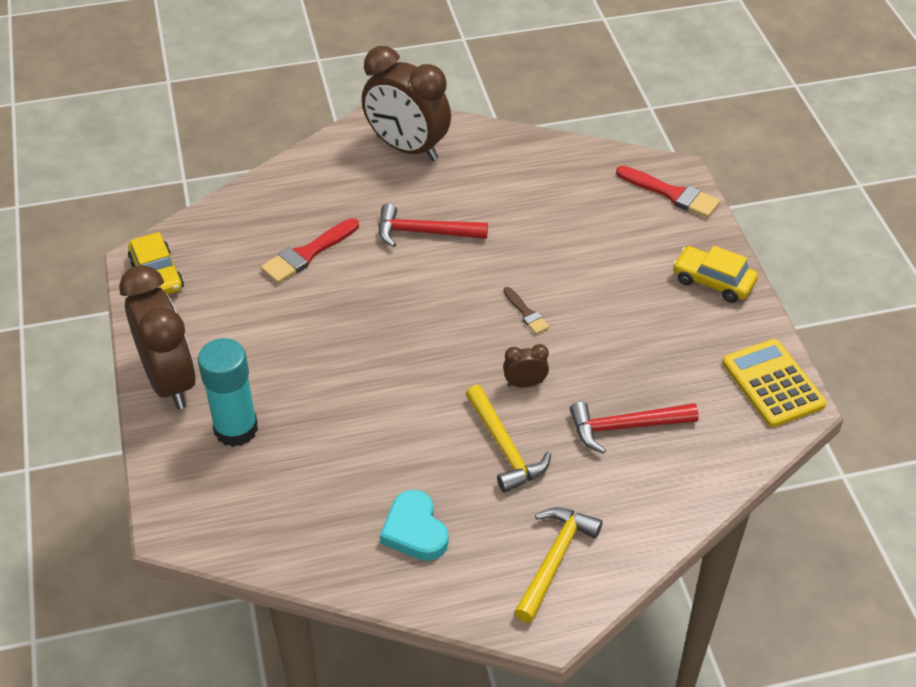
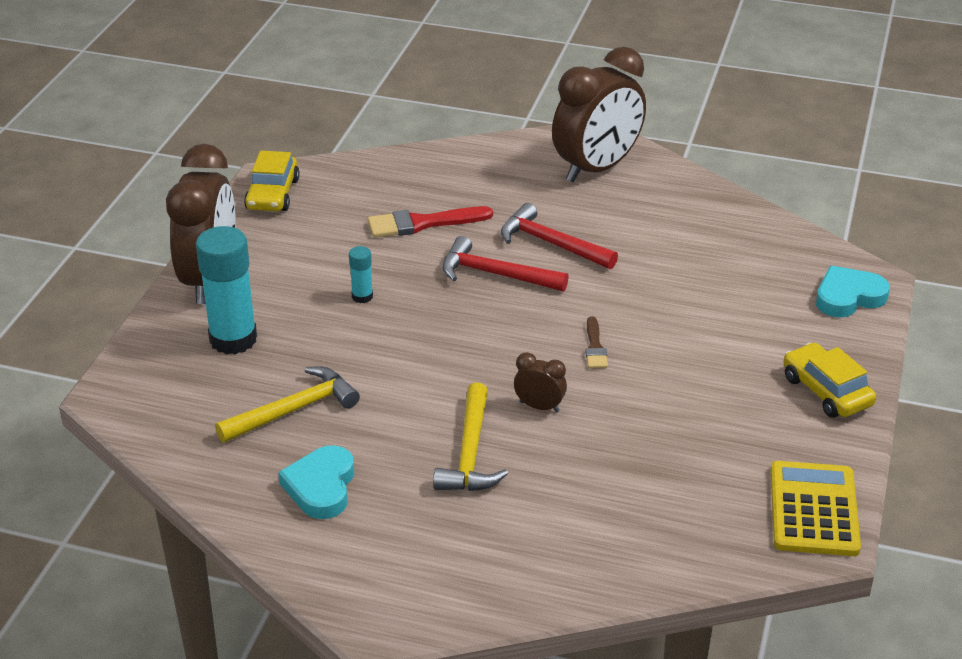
camera: 30 degrees right, 10 degrees down
brown clock [362,46,451,161] -> brown clock turned 105 degrees counterclockwise [552,47,646,182]
yellow hammer [514,507,603,623] -> yellow hammer moved to [215,366,360,443]
red hammer [570,402,699,454] -> red hammer moved to [442,236,569,291]
red brush [616,166,720,218] -> turquoise heart [816,266,890,317]
none -> turquoise glue stick [349,246,373,303]

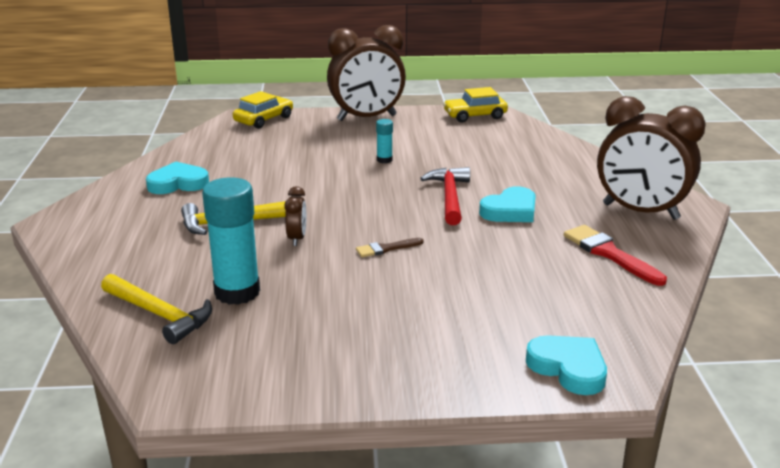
camera: 70 degrees right, 10 degrees down
turquoise glue stick [196,226,257,354] -> turquoise glue stick moved to [202,177,260,305]
yellow hammer [215,366,360,443] -> yellow hammer moved to [101,274,212,344]
red brush [368,206,493,238] -> red brush moved to [564,225,667,286]
red hammer [501,203,618,269] -> turquoise heart [479,186,536,222]
yellow calculator [771,461,861,556] -> none
yellow car [783,343,876,418] -> yellow car moved to [233,91,293,129]

